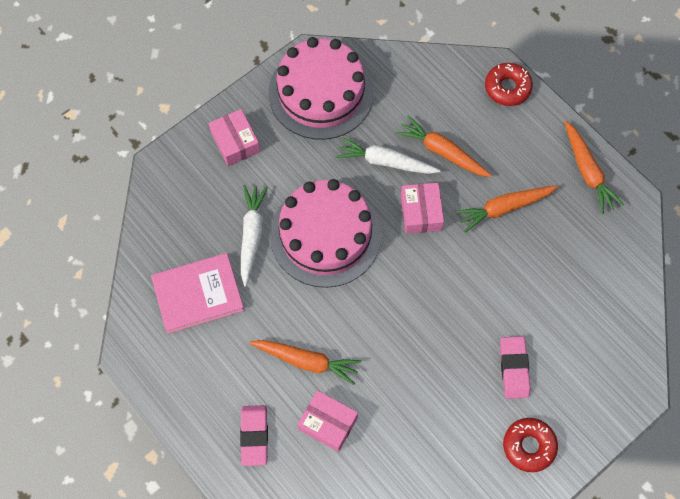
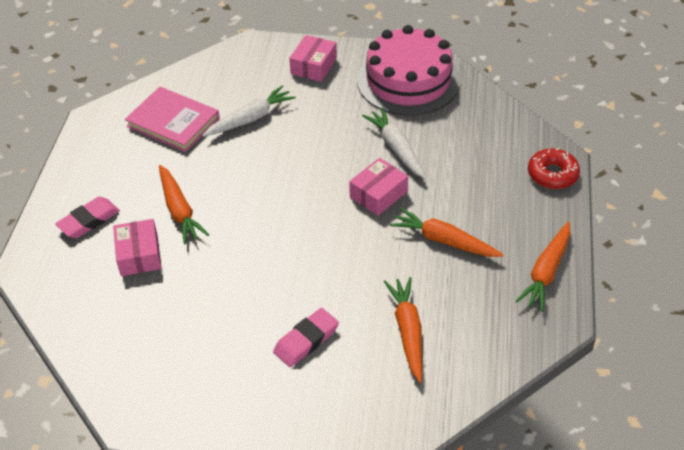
camera: 50 degrees right, 20 degrees down
pink cake [270,179,381,288] -> none
orange carrot [396,115,492,177] -> orange carrot moved to [384,277,422,383]
red donut [503,418,558,472] -> none

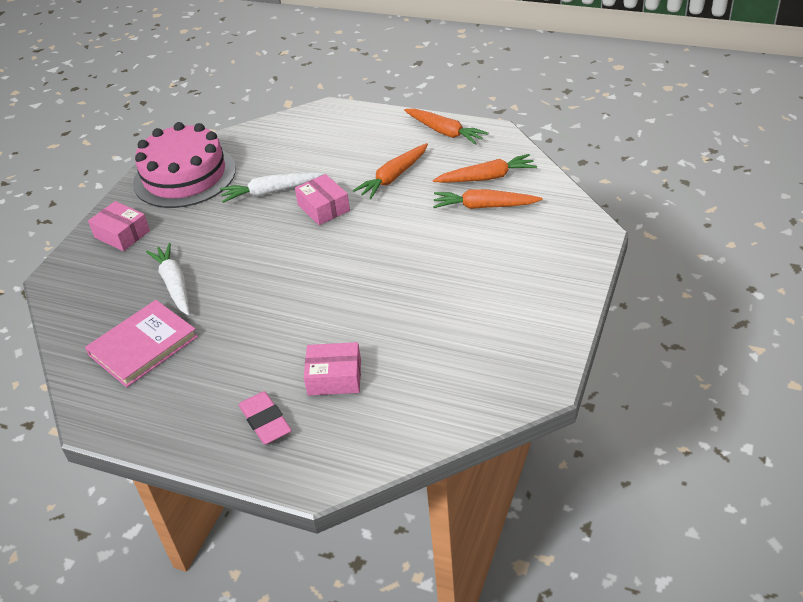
camera: 75 degrees left, 5 degrees down
orange carrot [159,165,209,245] -> orange carrot moved to [433,154,537,183]
pink eraser [273,308,339,367] -> none
red donut [528,148,580,189] -> none

